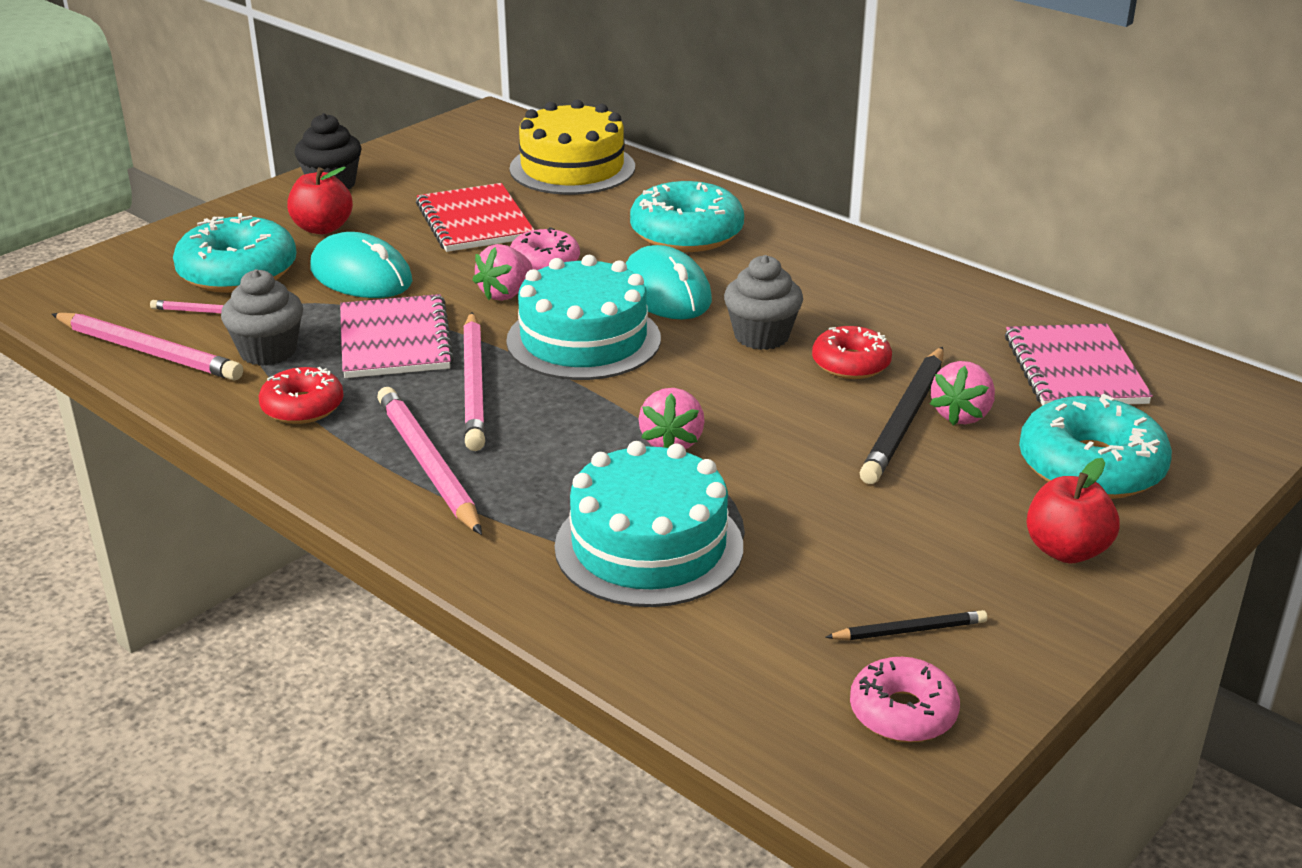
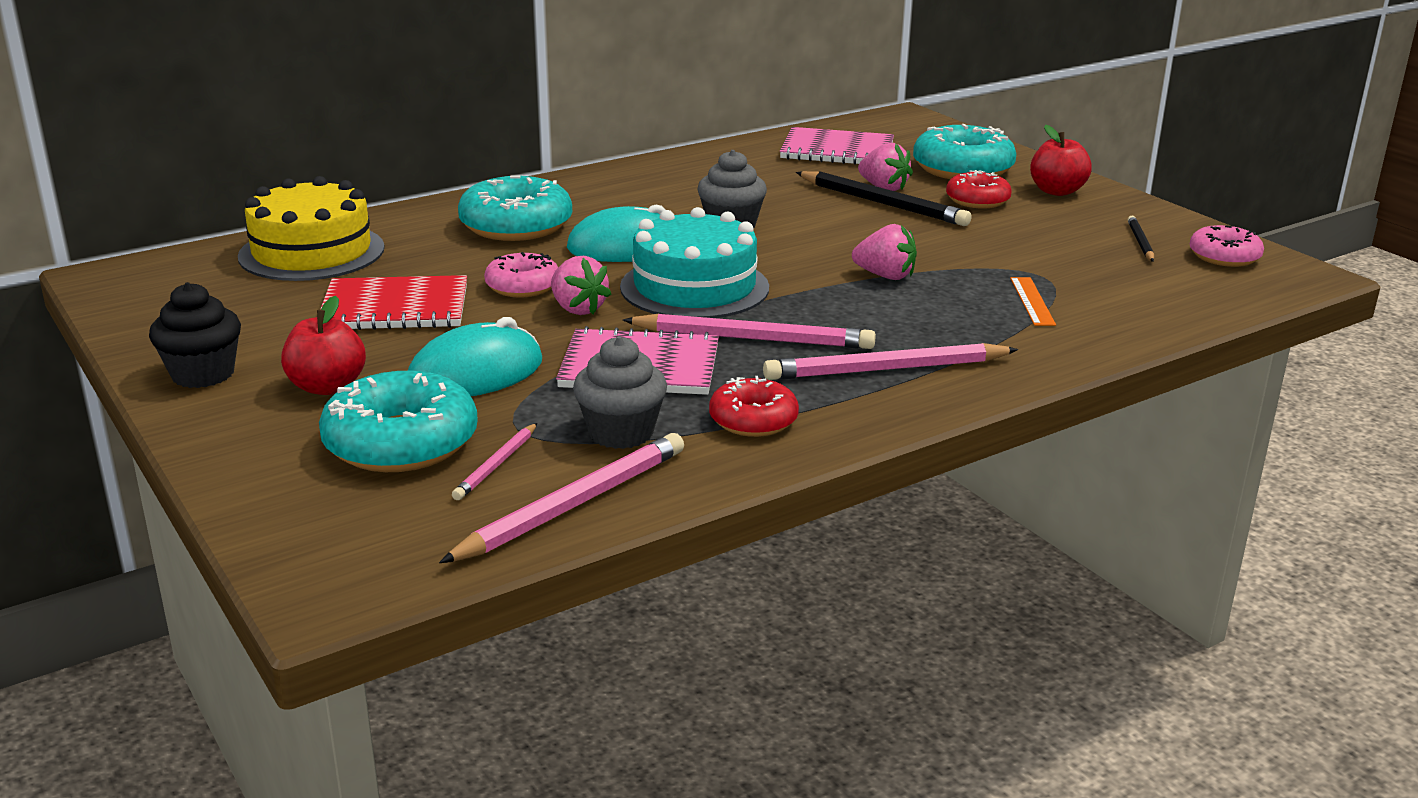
camera: 75 degrees left, 5 degrees down
turquoise cake [555,441,743,607] -> orange ruler [1010,277,1056,326]
red donut [812,326,892,379] -> red donut moved to [946,170,1012,208]

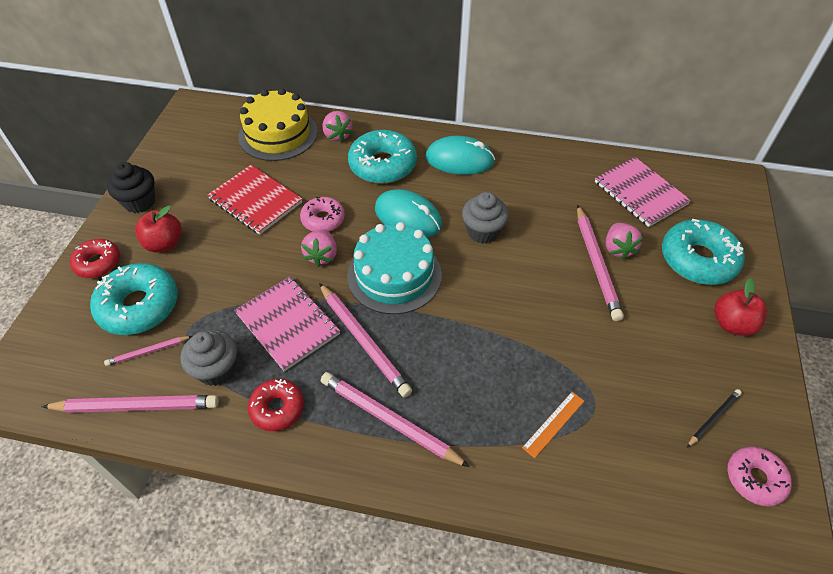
camera: 45 degrees right, 25 degrees up
turquoise mouse [408,317,542,396] -> turquoise mouse moved to [426,136,495,175]
black pencil [796,171,972,226] -> pink pencil [577,205,624,321]
pink strawberry [852,224,917,280] -> pink strawberry moved to [322,111,353,142]
red donut [946,170,1012,208] -> red donut moved to [70,239,120,278]

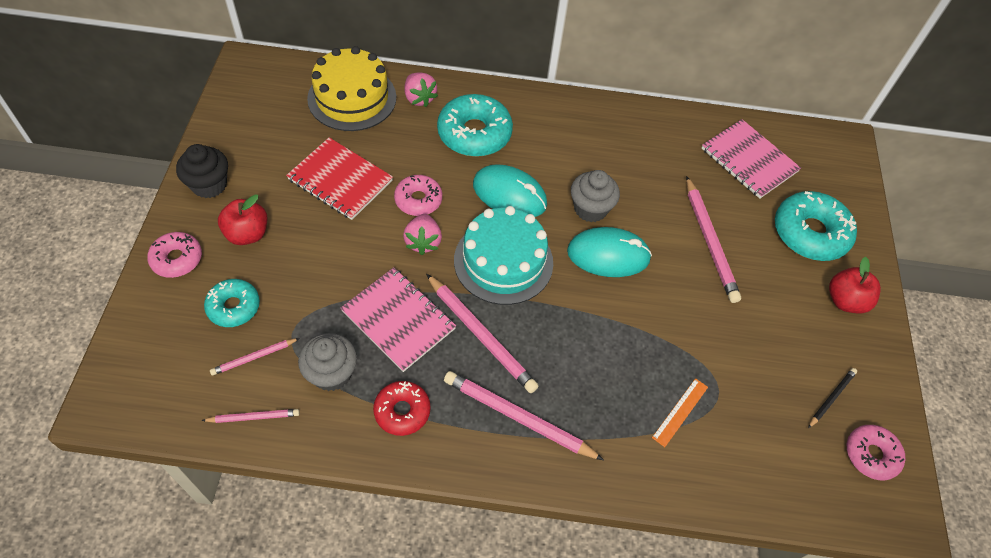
camera: 10 degrees left, 5 degrees up
pink pencil [42,395,219,413] -> pink pencil [201,409,300,423], size x0.52
red donut [70,239,120,278] -> pink donut [147,232,202,278]
turquoise donut [90,263,178,335] -> turquoise donut [204,279,260,327], size x0.60
turquoise mouse [426,136,495,175] -> turquoise mouse moved to [567,227,652,277]
pink strawberry [606,223,643,260] -> none

